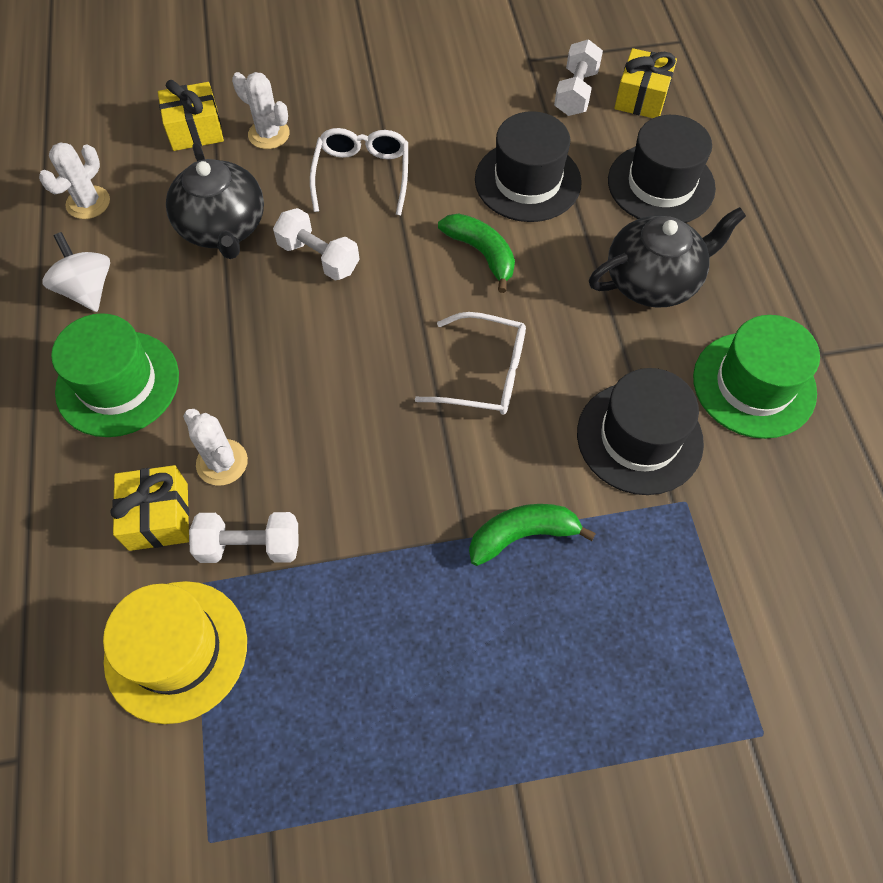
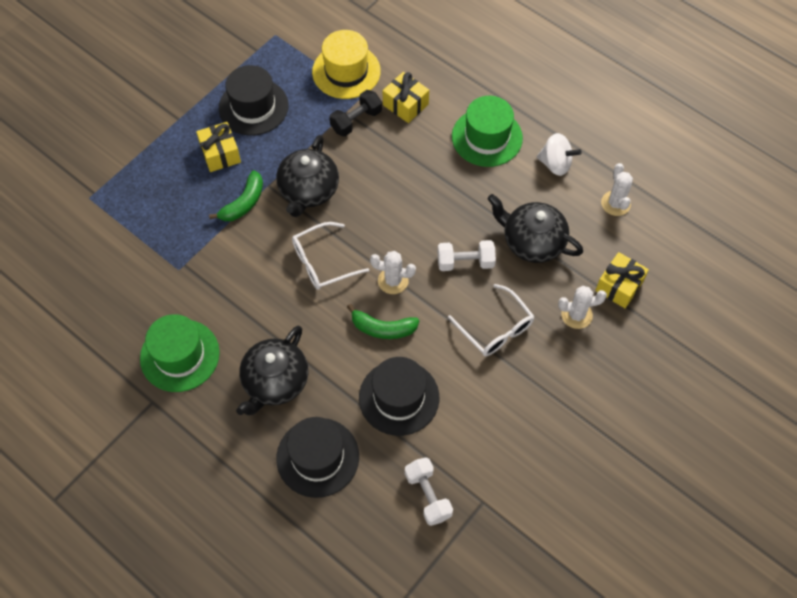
camera: 140 degrees right, 0 degrees up
white cactus [183,409,248,486] -> white cactus moved to [370,251,416,294]
white dumbbell [189,512,299,563] -> black dumbbell [329,90,382,136]
black hat [577,368,704,495] -> black hat moved to [219,65,289,136]
yellow gift [614,48,677,118] -> yellow gift moved to [196,122,241,172]
none -> black teapot [276,135,339,217]

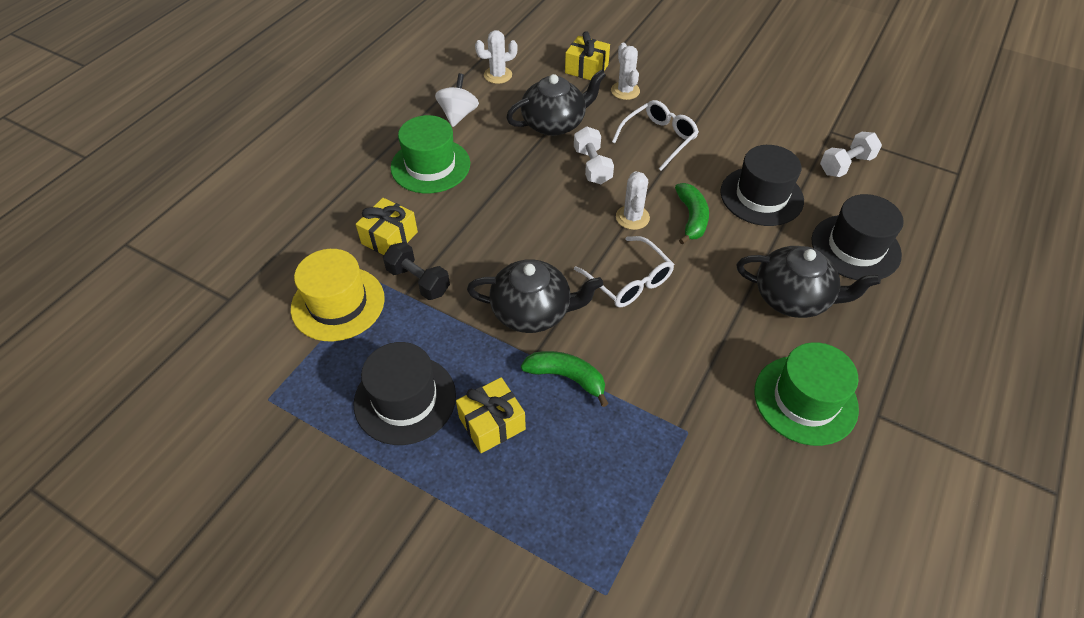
camera: 100 degrees left, 10 degrees down
black teapot [488,194,583,263] -> black teapot turned 135 degrees counterclockwise [506,70,606,136]

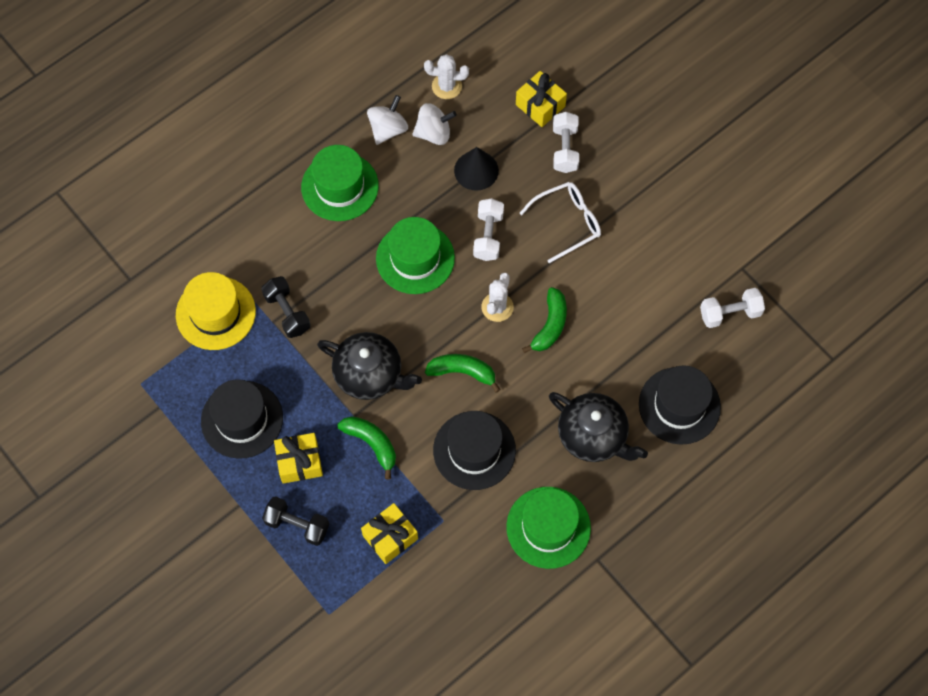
camera: 20 degrees right, 15 degrees up
yellow gift [356,198,418,255] -> yellow gift moved to [361,503,418,564]
black teapot [506,70,606,136] -> black cone [454,147,499,191]
white glasses [574,236,674,307] -> green banana [425,354,500,393]
white cactus [611,43,640,100] -> white dumbbell [553,112,579,173]
black hat [720,145,804,226] -> black hat moved to [433,411,516,490]
none -> black dumbbell [262,496,329,546]
none -> green hat [376,217,455,294]
none -> white spinning top [412,103,457,145]

